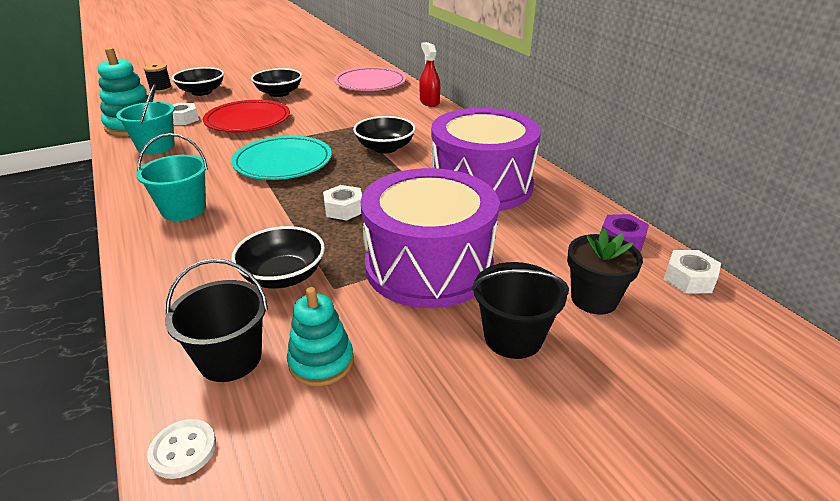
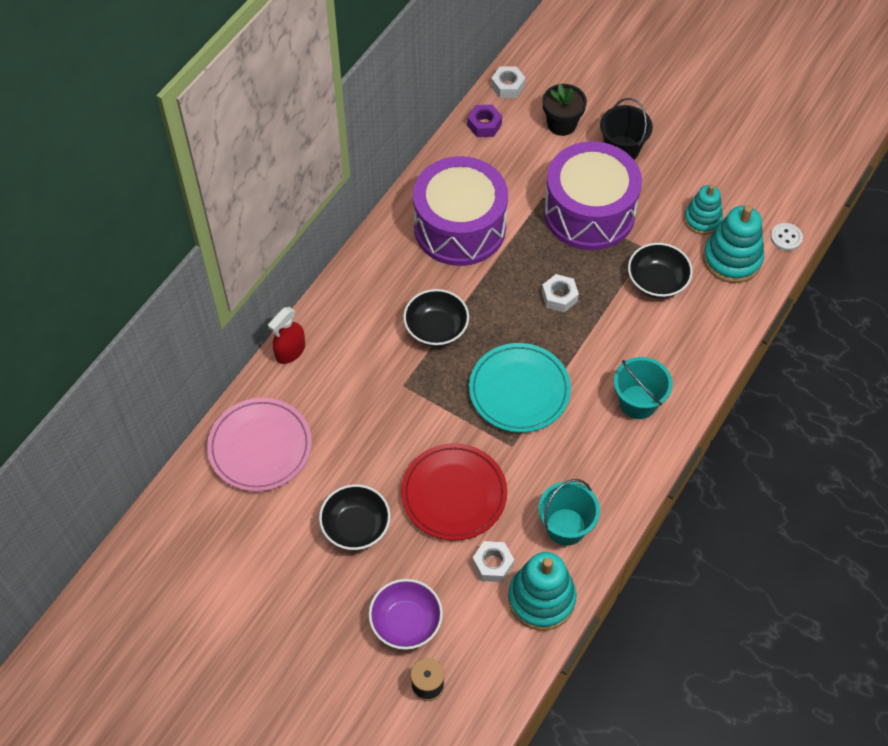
camera: 120 degrees left, 25 degrees up
black bucket [165,259,268,382] -> turquoise stacking toy [703,205,764,283]
black bowl [172,67,224,96] -> purple bowl [369,579,443,650]

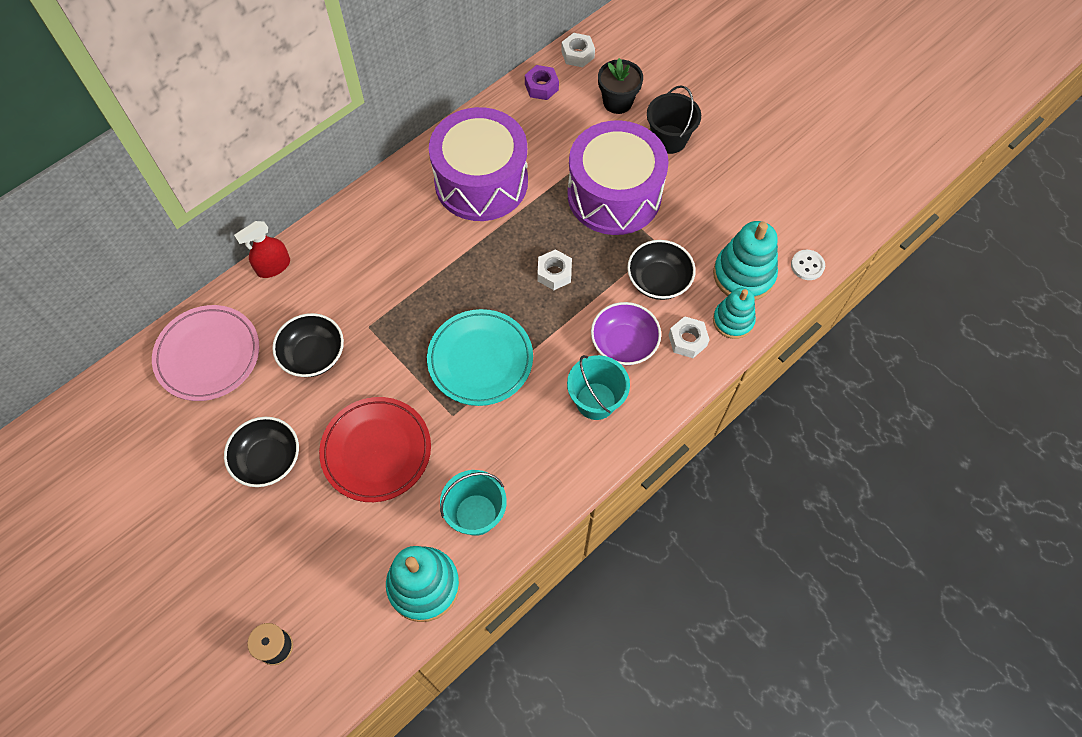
camera: 15 degrees right, 5 degrees up
purple bowl [369,579,443,650] -> purple bowl moved to [591,302,661,365]
black bowl [403,289,469,347] -> black bowl moved to [272,313,344,377]
white nut [472,541,514,582] -> white nut moved to [669,316,710,358]
turquoise stacking toy [684,185,723,235] -> turquoise stacking toy moved to [713,288,756,339]

